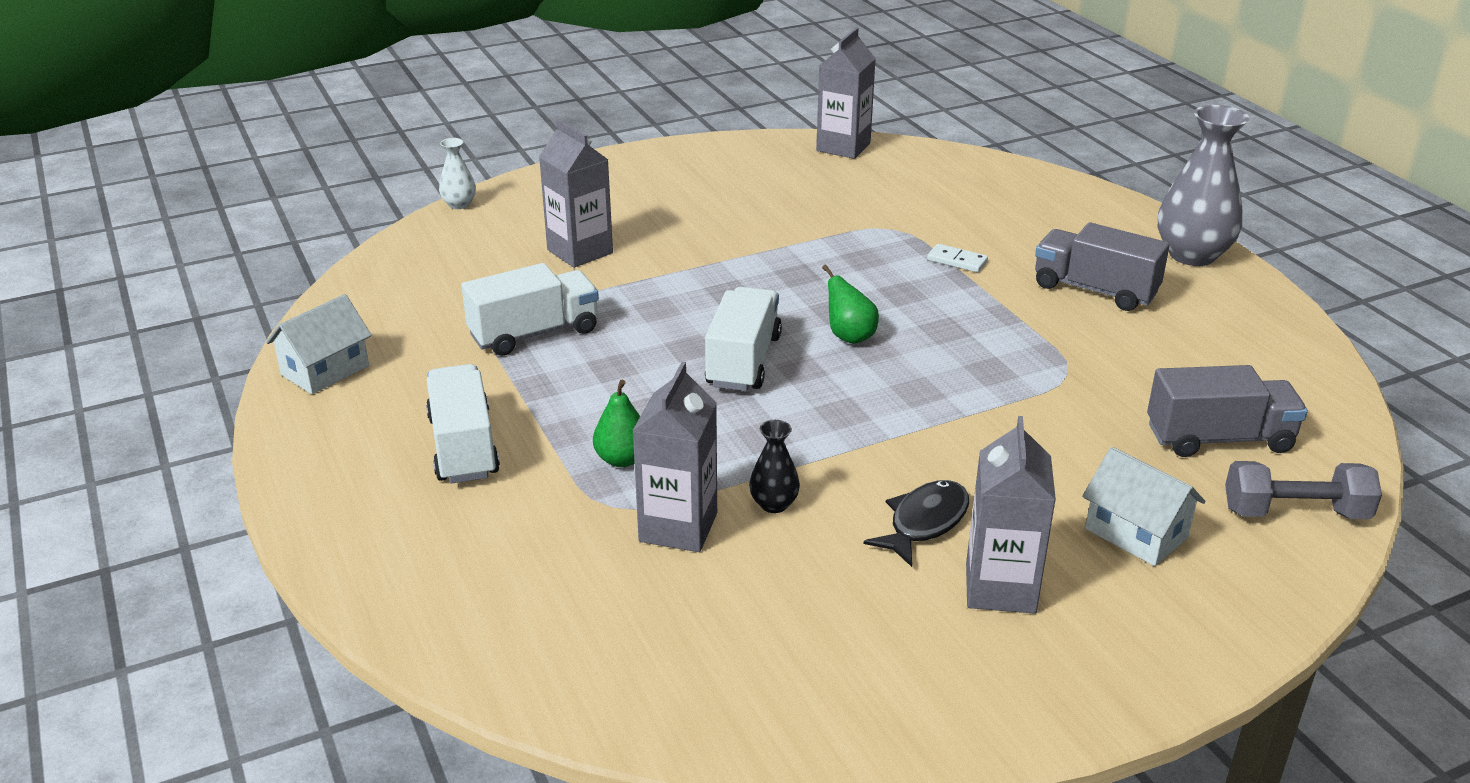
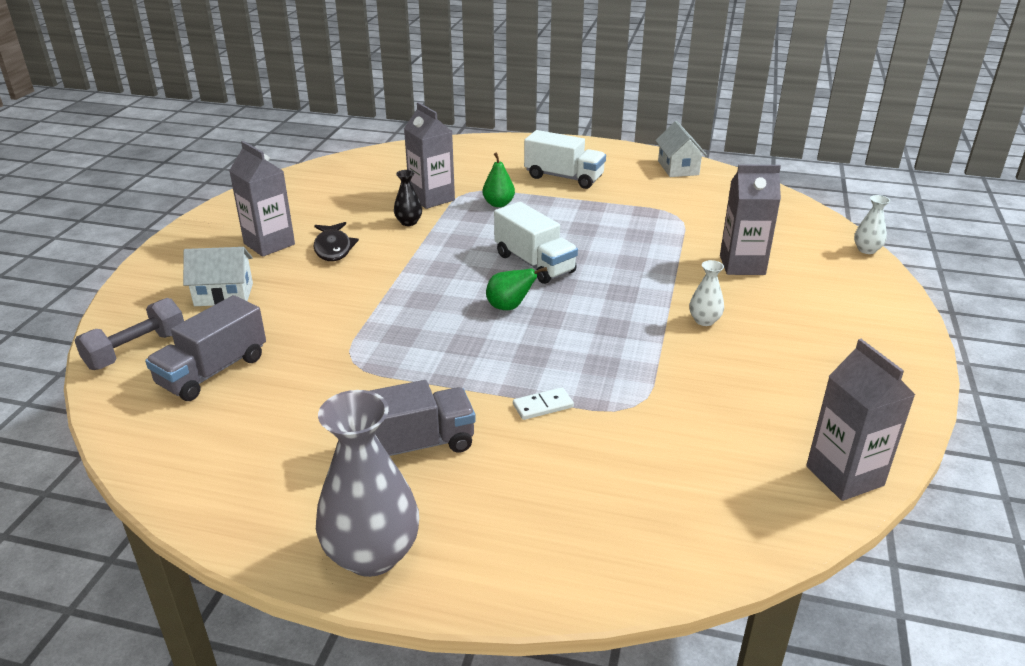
camera: 130 degrees right, 0 degrees up
white truck [461,263,599,356] -> none
none -> white vase [689,260,724,326]

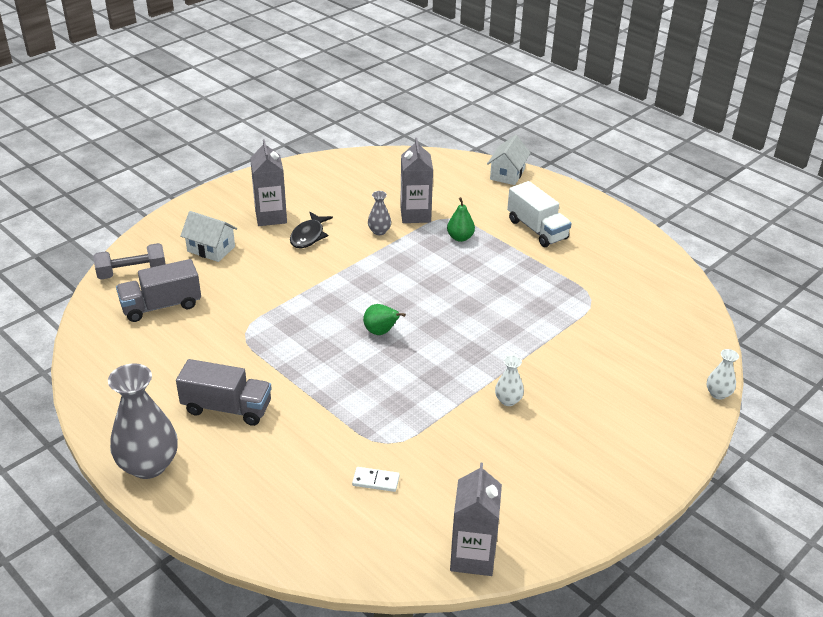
camera: 30 degrees right, 5 degrees up
black vase [394,170,422,226] -> grey vase [368,191,391,235]
white truck [494,202,578,284] -> none
white domino [513,387,574,420] -> white domino moved to [352,467,400,492]
white house [655,121,707,177] -> white house moved to [487,135,531,185]
grey carton [720,165,781,275] -> none

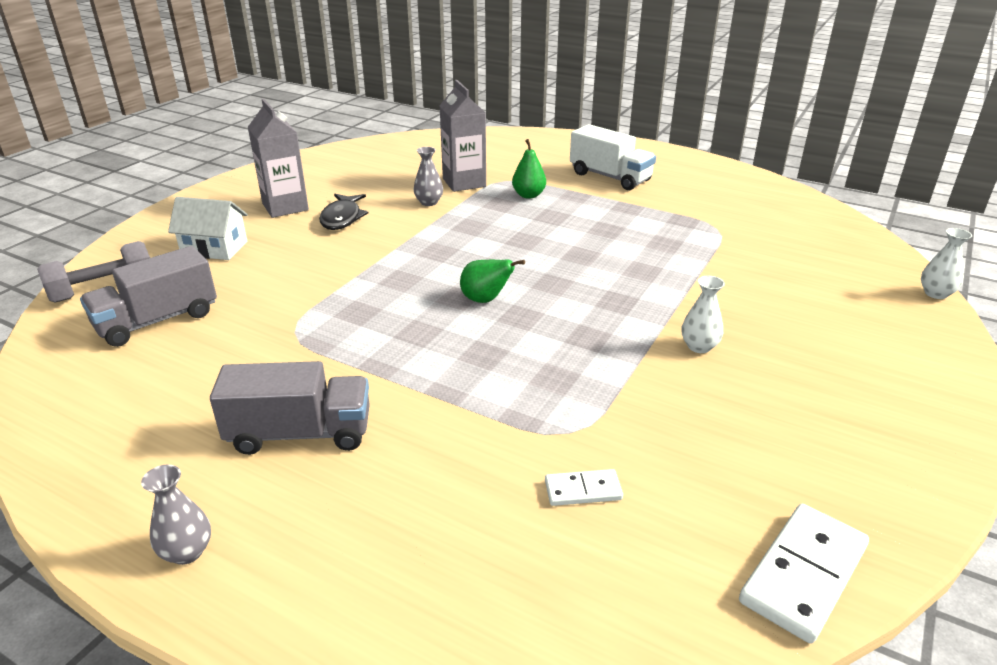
camera: 15 degrees left, 5 degrees down
grey vase [108,363,178,479] -> grey vase [141,464,211,565], size x0.48
grey carton [450,463,502,576] -> white domino [739,504,869,644]
white house [487,135,531,185] -> none

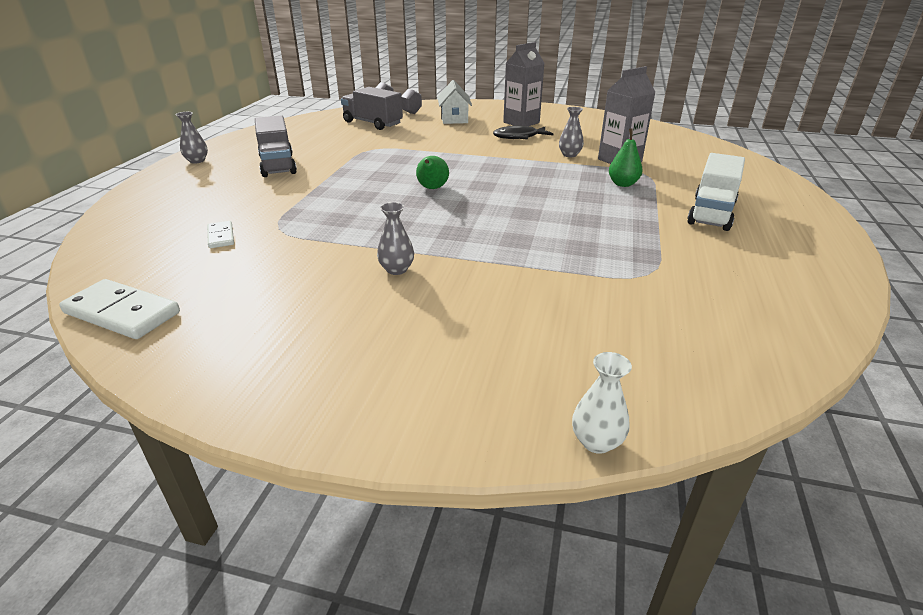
camera: 75 degrees right, 0 degrees up
white vase [682,276,725,353] -> grey vase [377,202,414,275]

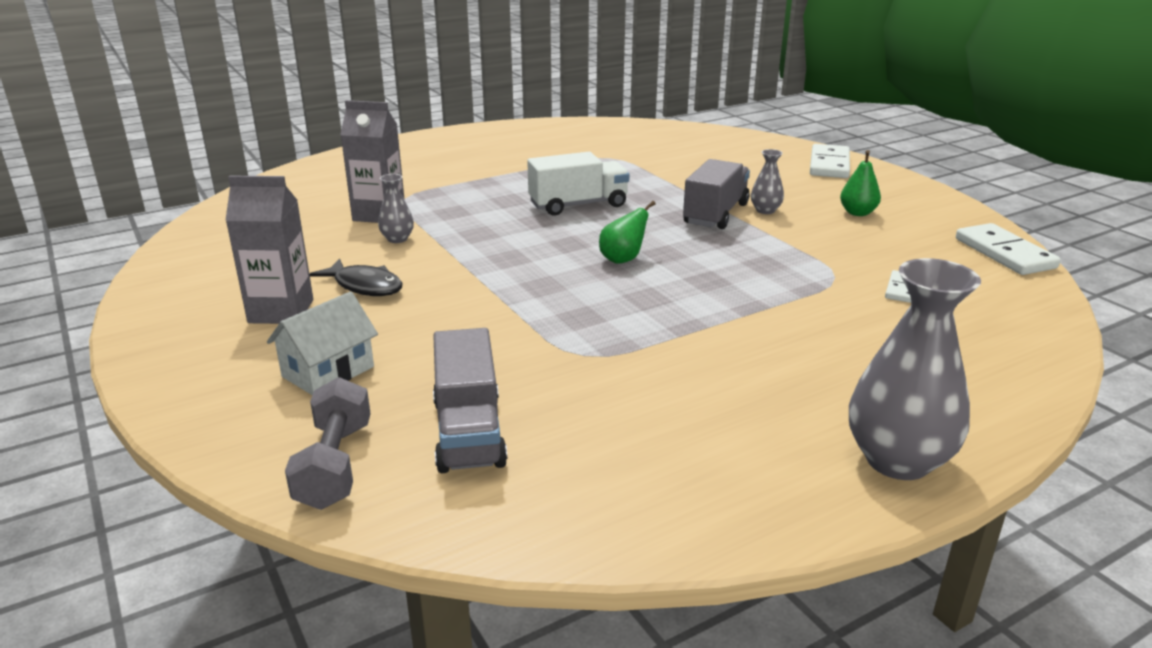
camera: 135 degrees left, 5 degrees down
grey vase [175,112,208,164] -> grey vase [849,258,981,480], size x2.09
grey truck [255,115,297,177] -> grey truck moved to [683,159,750,229]
white vase [572,352,632,454] -> none
green pear [609,128,643,187] -> green pear moved to [840,150,881,216]
white truck [687,153,745,231] -> white truck moved to [527,152,630,216]
none -> white domino [810,144,850,178]

